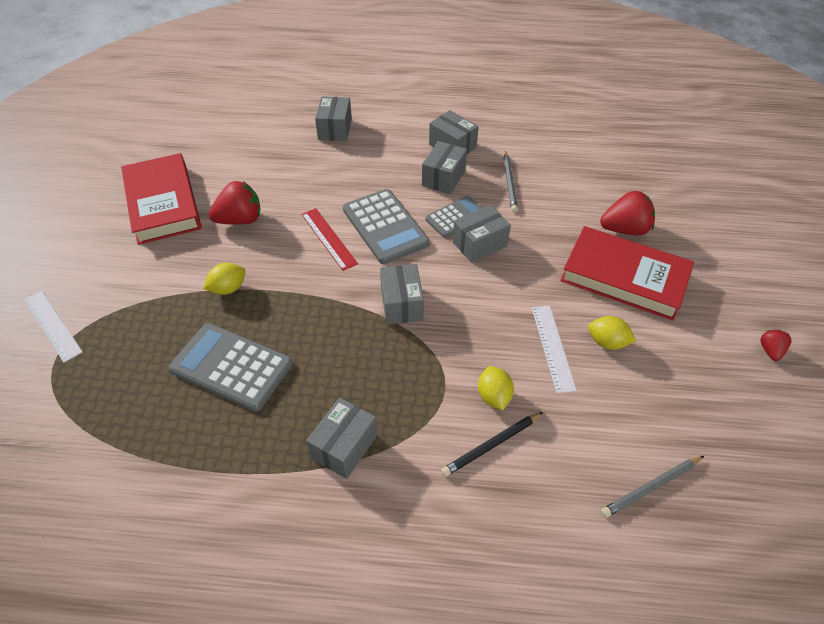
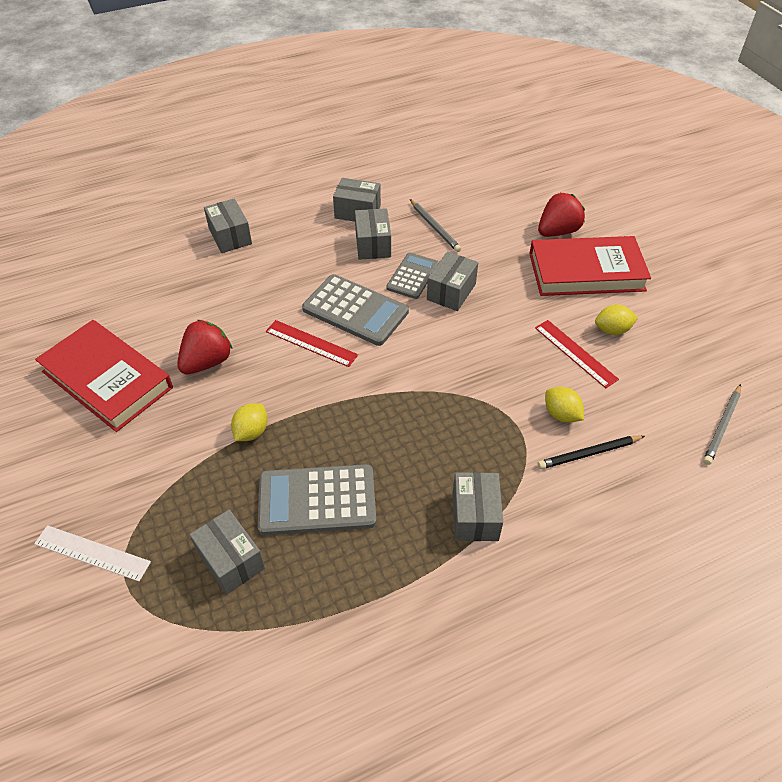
camera: 30 degrees left, 0 degrees up
grey box [380,264,424,325] -> grey box moved to [189,510,265,595]
black pencil [441,412,543,477] -> black pencil turned 45 degrees clockwise [538,435,645,469]
white ruler [532,305,577,393] -> red ruler [535,320,619,388]
red strawberry [760,330,791,361] -> none

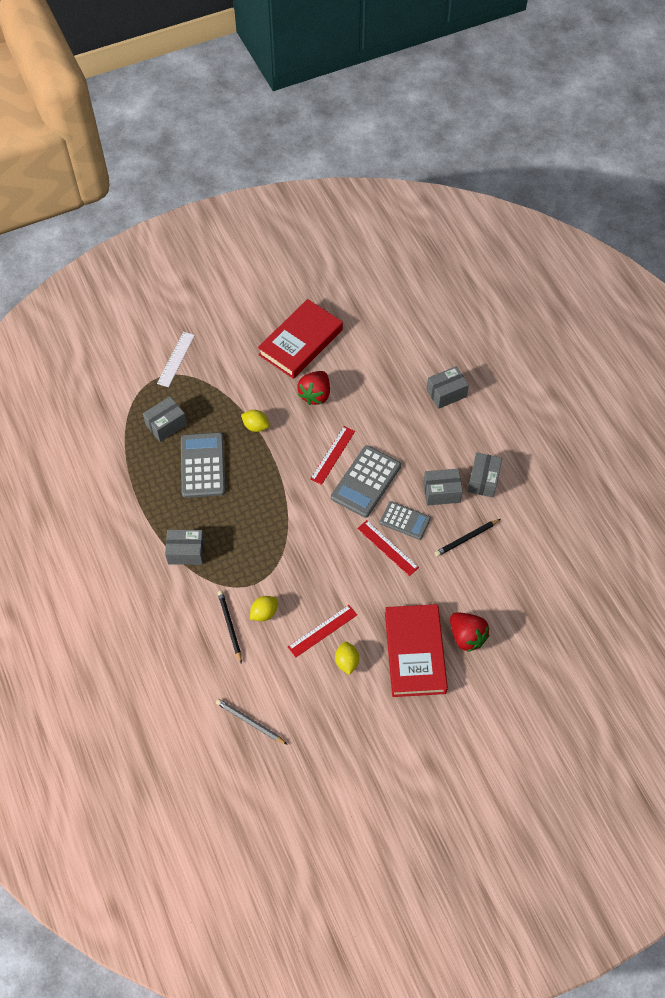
camera: 90 degrees right, 10 degrees up
red strawberry [177,320,232,375] -> red strawberry turned 75 degrees clockwise [297,371,330,405]
grey pencil [410,199,461,252] -> black pencil [435,519,500,557]
grey box [427,251,478,311] -> red ruler [357,520,419,576]

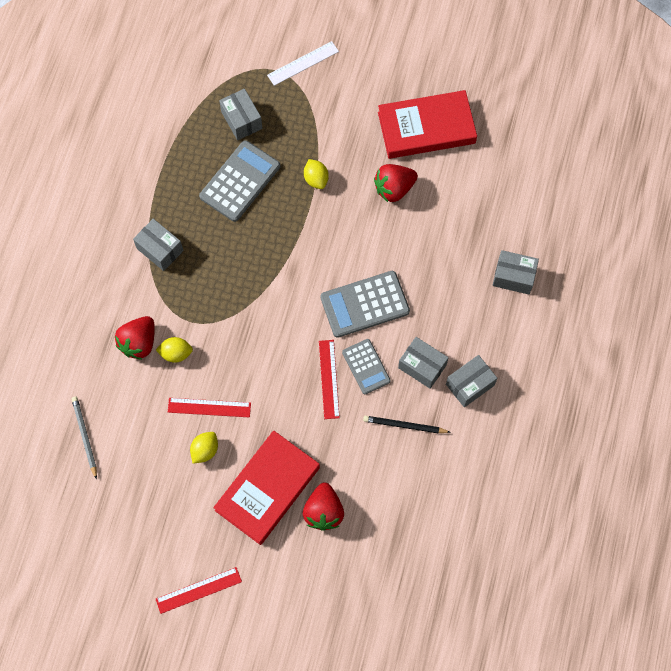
camera: 40 degrees right, 10 degrees up
grey box [143,396,187,442] -> grey box turned 60 degrees clockwise [219,89,262,140]
black pencil [218,591,242,664] -> red strawberry [115,316,155,360]
red ruler [310,426,355,485] -> red ruler moved to [156,567,242,614]

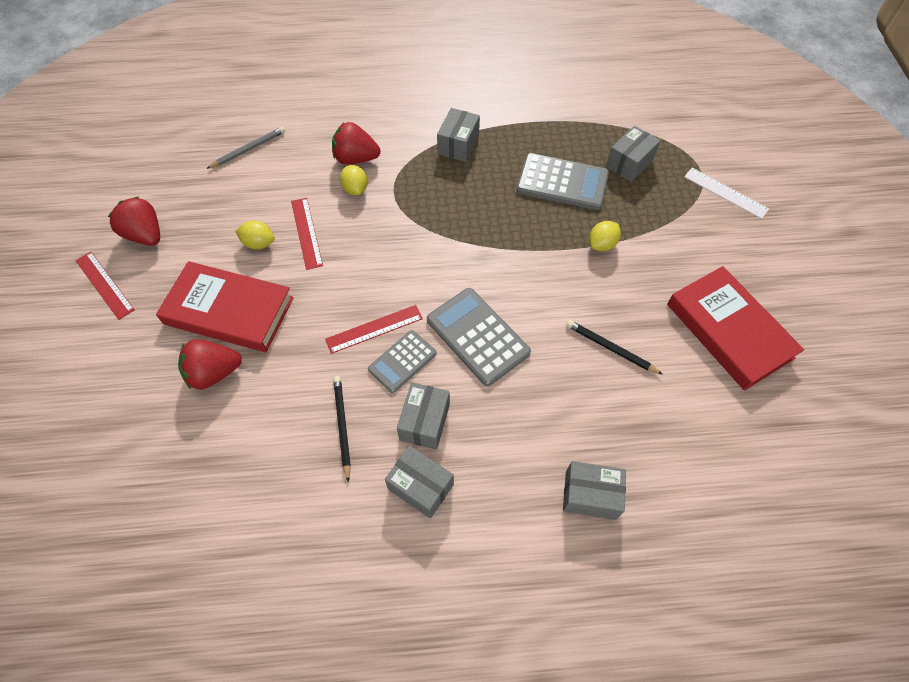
camera: 70 degrees right, 10 degrees down
red strawberry [374,164,418,202] -> red strawberry moved to [108,196,160,246]
grey box [493,250,539,294] -> grey box turned 75 degrees counterclockwise [563,461,626,520]
none -> black pencil [566,320,663,375]

